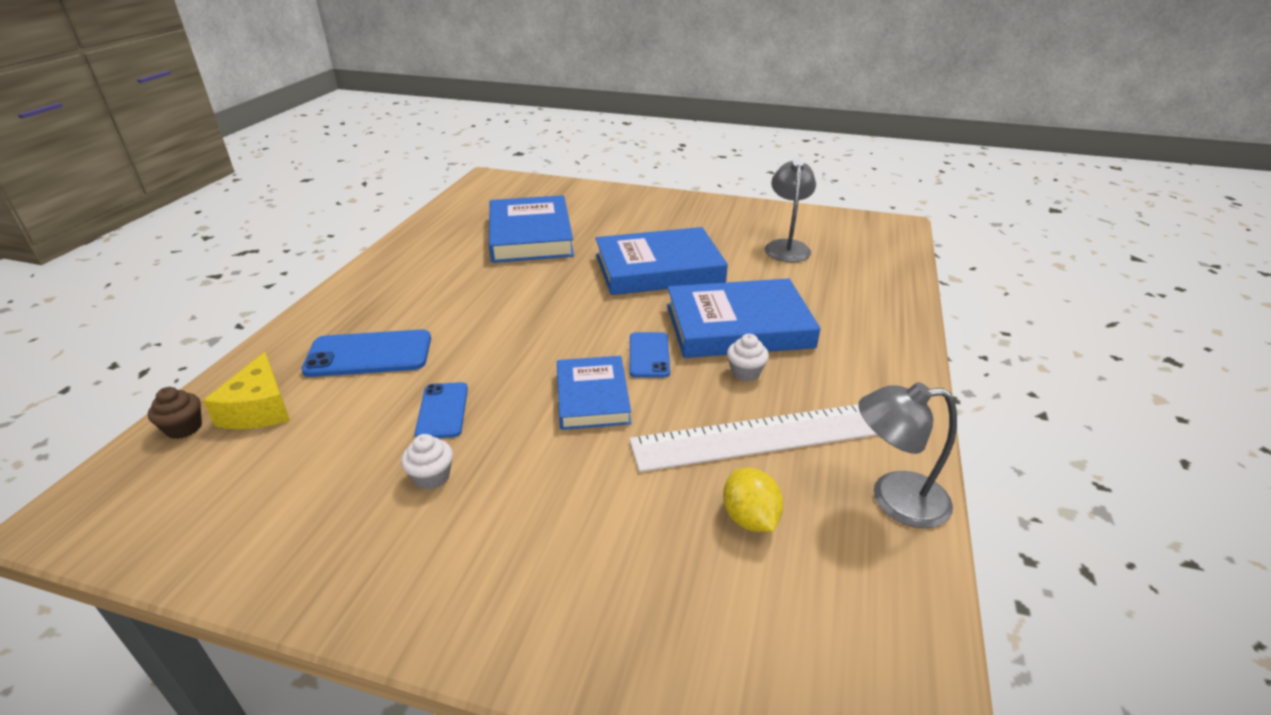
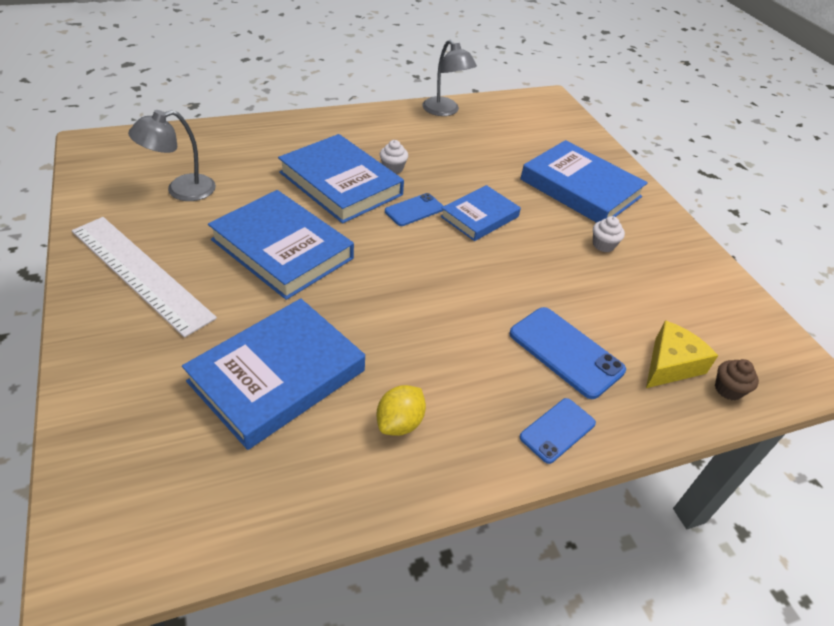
camera: 130 degrees left, 10 degrees up
blue phone [415,382,468,438] -> blue phone moved to [520,398,596,464]
white ruler [629,404,877,472] -> white ruler moved to [72,217,217,337]
yellow lemon [723,468,783,532] -> yellow lemon moved to [376,385,426,436]
none -> blue book [520,140,648,223]

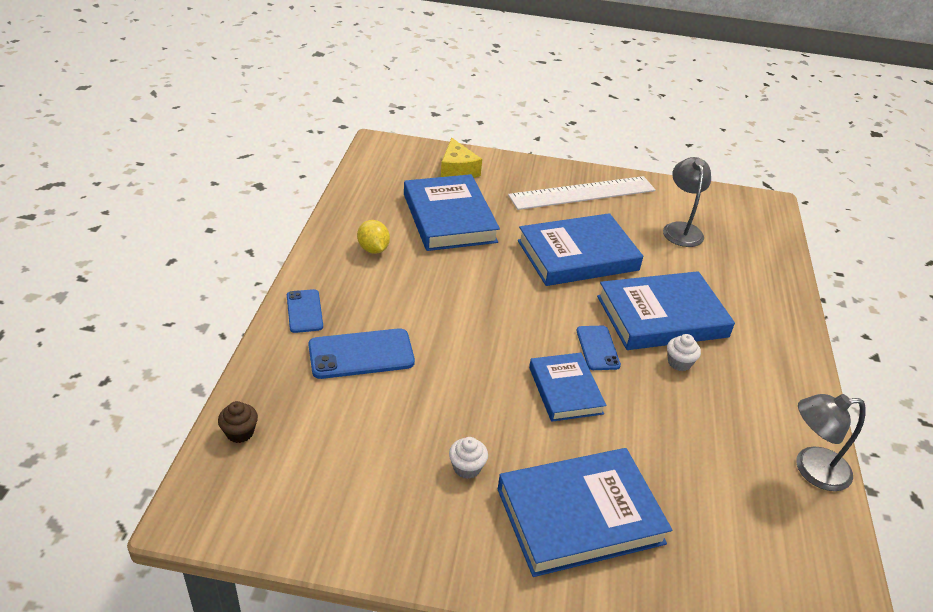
camera: 120 degrees right, 5 degrees down
yellow cheese [646,320,718,388] -> yellow cheese moved to [441,138,482,178]

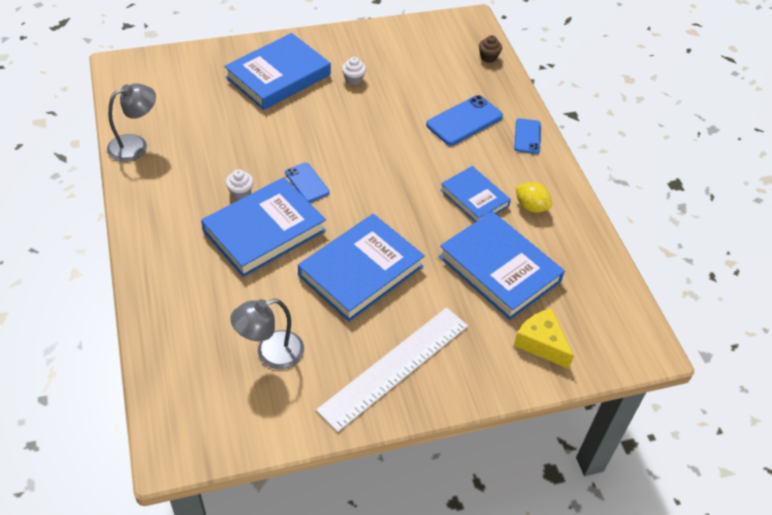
camera: 155 degrees right, 10 degrees up
blue phone [287,289,323,333] -> blue phone turned 45 degrees clockwise [514,118,541,154]
blue book [529,353,607,422] -> blue book moved to [440,166,511,222]
grey lamp [663,157,711,247] -> grey lamp turned 90 degrees clockwise [230,299,304,369]

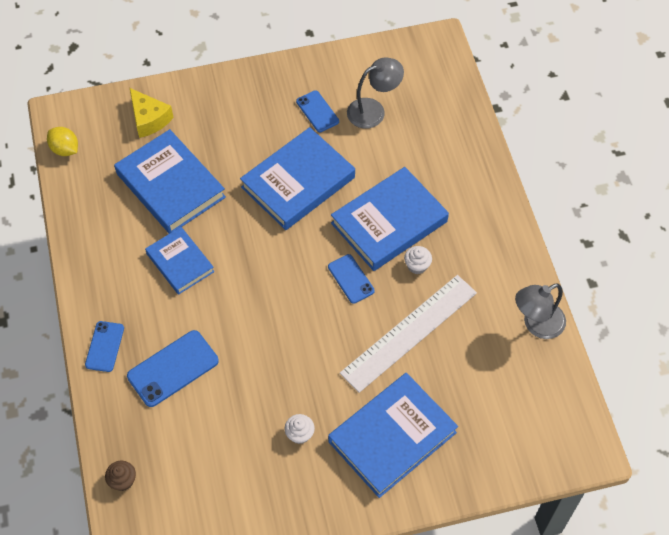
camera: 175 degrees left, 10 degrees up
white ruler [316,308,468,432] -> white ruler moved to [340,275,477,393]
yellow lemon [516,182,552,213] -> yellow lemon moved to [47,127,78,156]
none -> blue phone [296,90,339,132]

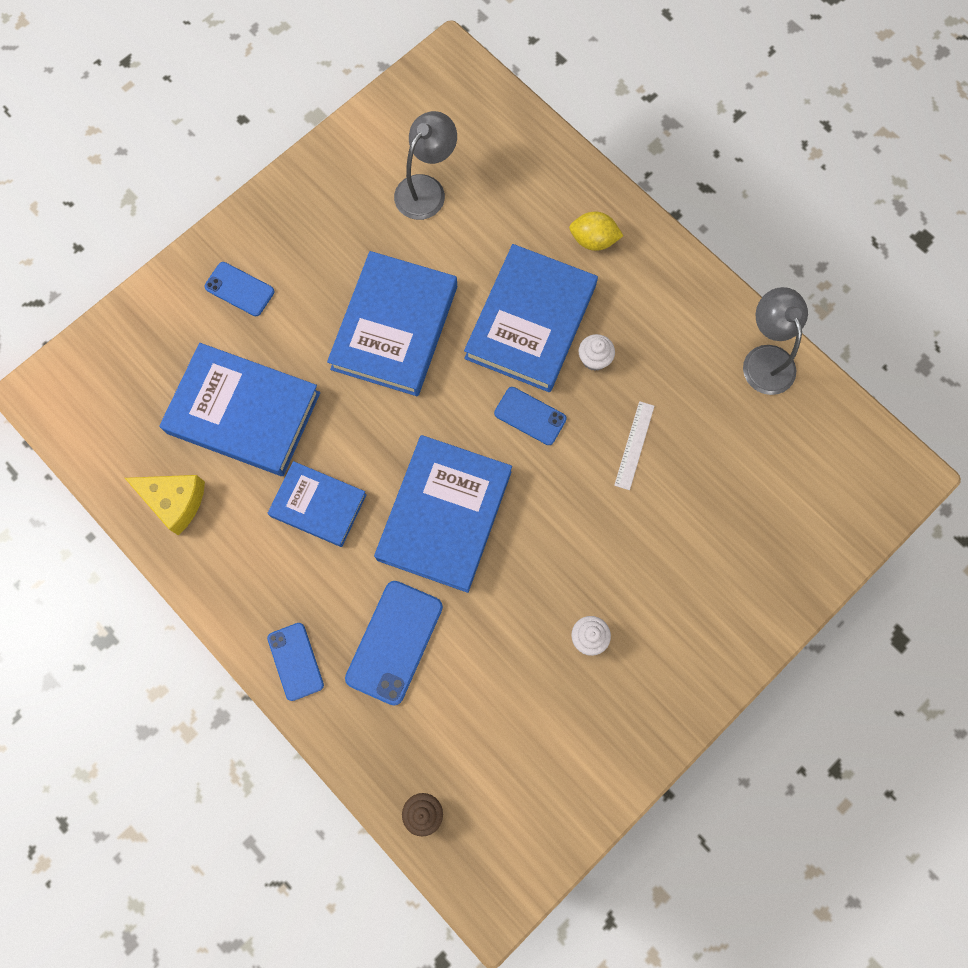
camera: 30 degrees left, 15 degrees up
yellow lemon [47,127,78,156] -> yellow lemon moved to [569,212,623,251]
yellow cheese [130,88,174,138] -> yellow cheese moved to [125,475,205,535]
blue phone [296,90,339,132] -> blue phone moved to [204,262,274,316]
blue book [328,373,458,498] -> blue book moved to [374,435,512,593]
white ruler [340,275,477,393] -> white ruler [614,401,654,490], size x0.44
grey lamp [515,283,566,339] -> grey lamp turned 135 degrees clockwise [743,287,808,395]

